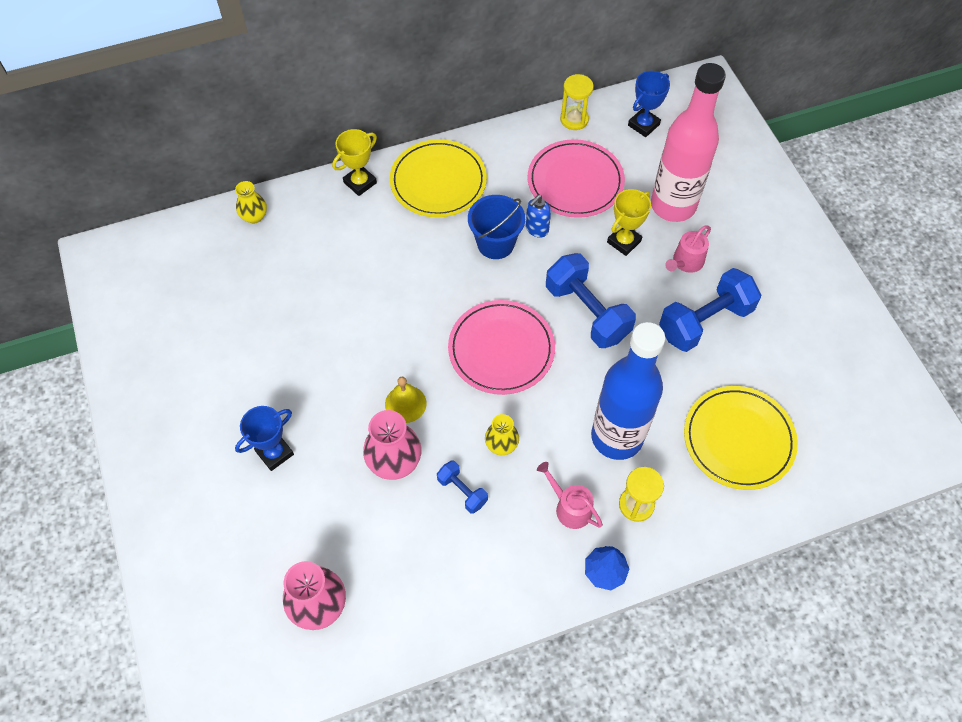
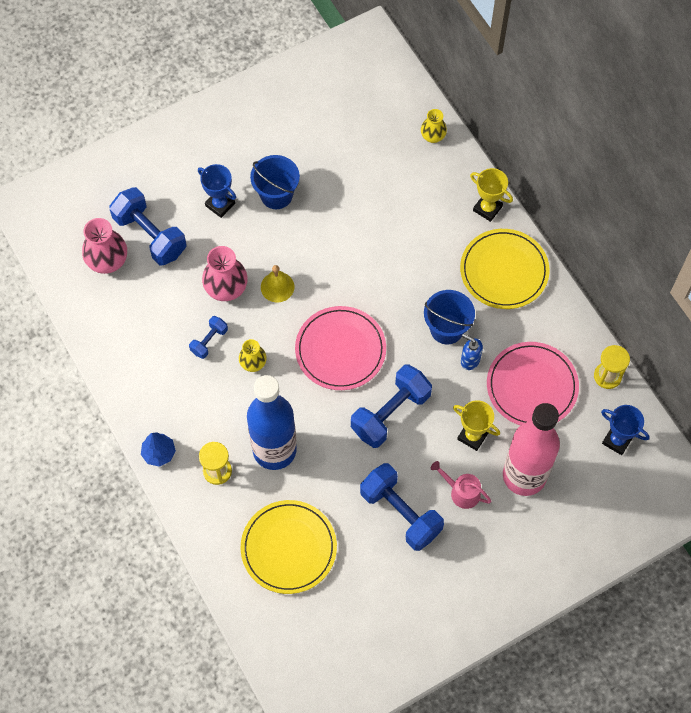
camera: 80 degrees right, 5 degrees up
pink watering can [537,462,603,529] -> none
none -> blue dumbbell [109,187,186,265]
none -> blue bucket [250,155,300,209]

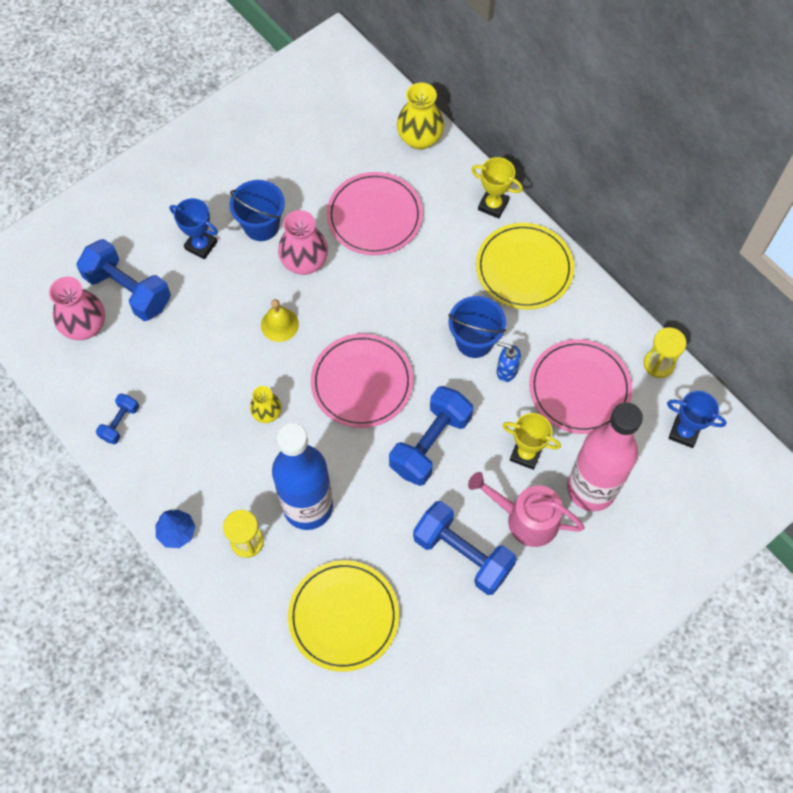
camera: 10 degrees left, 0 degrees up
blue dumbbell [189,316,228,359] -> blue dumbbell moved to [96,394,139,444]
pink vase [202,246,248,301] -> pink vase moved to [278,210,328,275]
yellow vase [421,109,447,143] -> yellow vase [397,83,444,150], size x1.65
pink watering can [431,461,492,509] -> pink watering can [468,472,585,547], size x1.54
none -> pink plate [326,172,423,255]

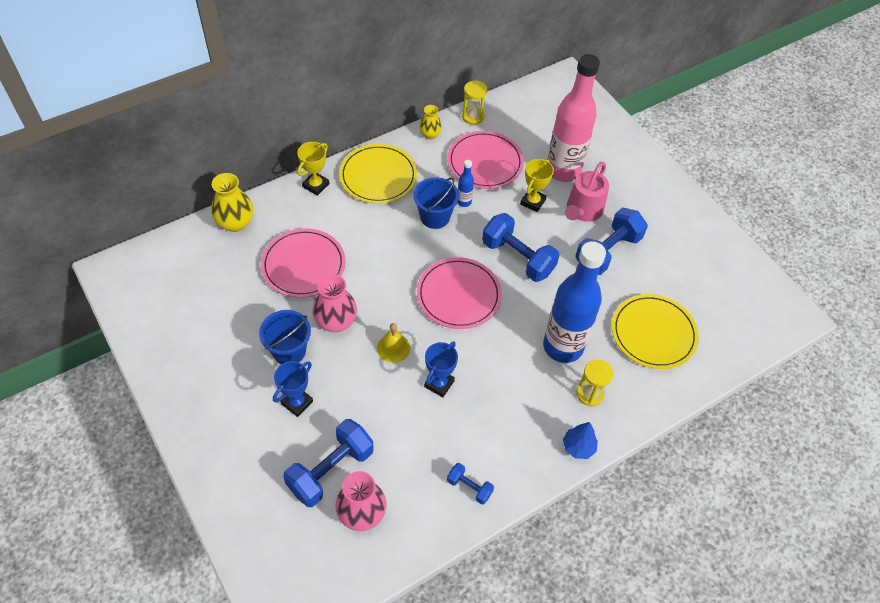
camera: 85 degrees left, 10 degrees down
yellow vase [250,386,282,423] -> yellow vase moved to [419,105,442,139]
blue soap dispenser [497,341,521,382] -> blue bottle [458,160,474,207]
blue trophy [667,391,727,448] -> blue trophy moved to [424,342,458,397]

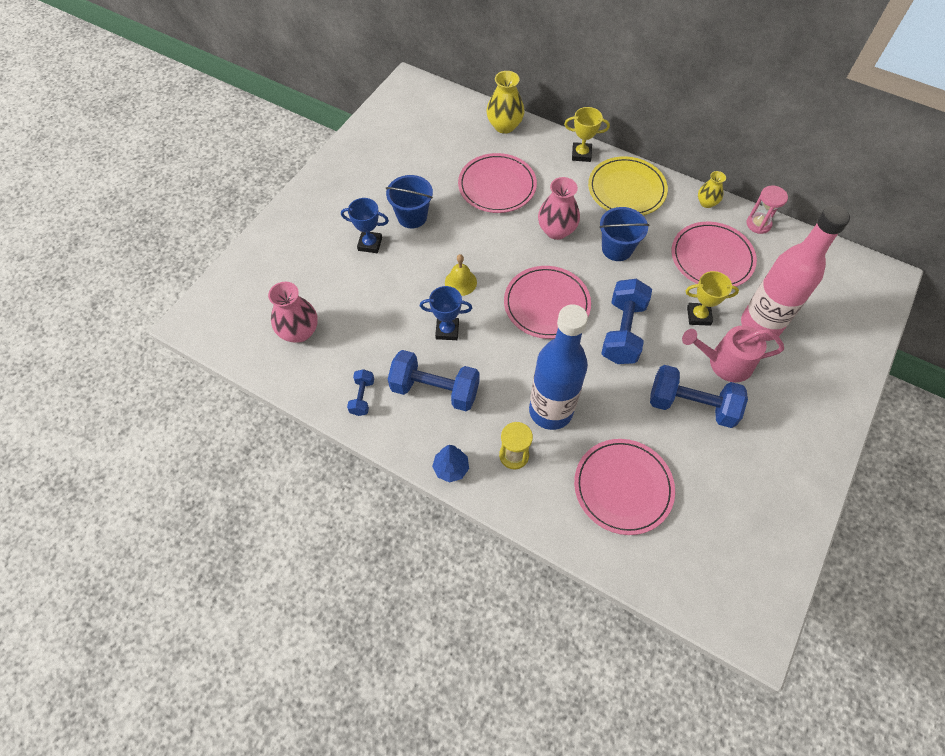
camera: 65 degrees right, 5 degrees up
blue dumbbell [283,419,374,507] -> blue dumbbell moved to [388,350,480,411]
pink vase [312,274,357,332] -> pink vase moved to [538,177,580,240]
blue bottle [458,160,474,207] -> none
yellow hourglass [462,80,487,125] -> pink hourglass [746,185,788,234]
yellow plate [612,294,699,369] -> pink plate [574,439,675,535]

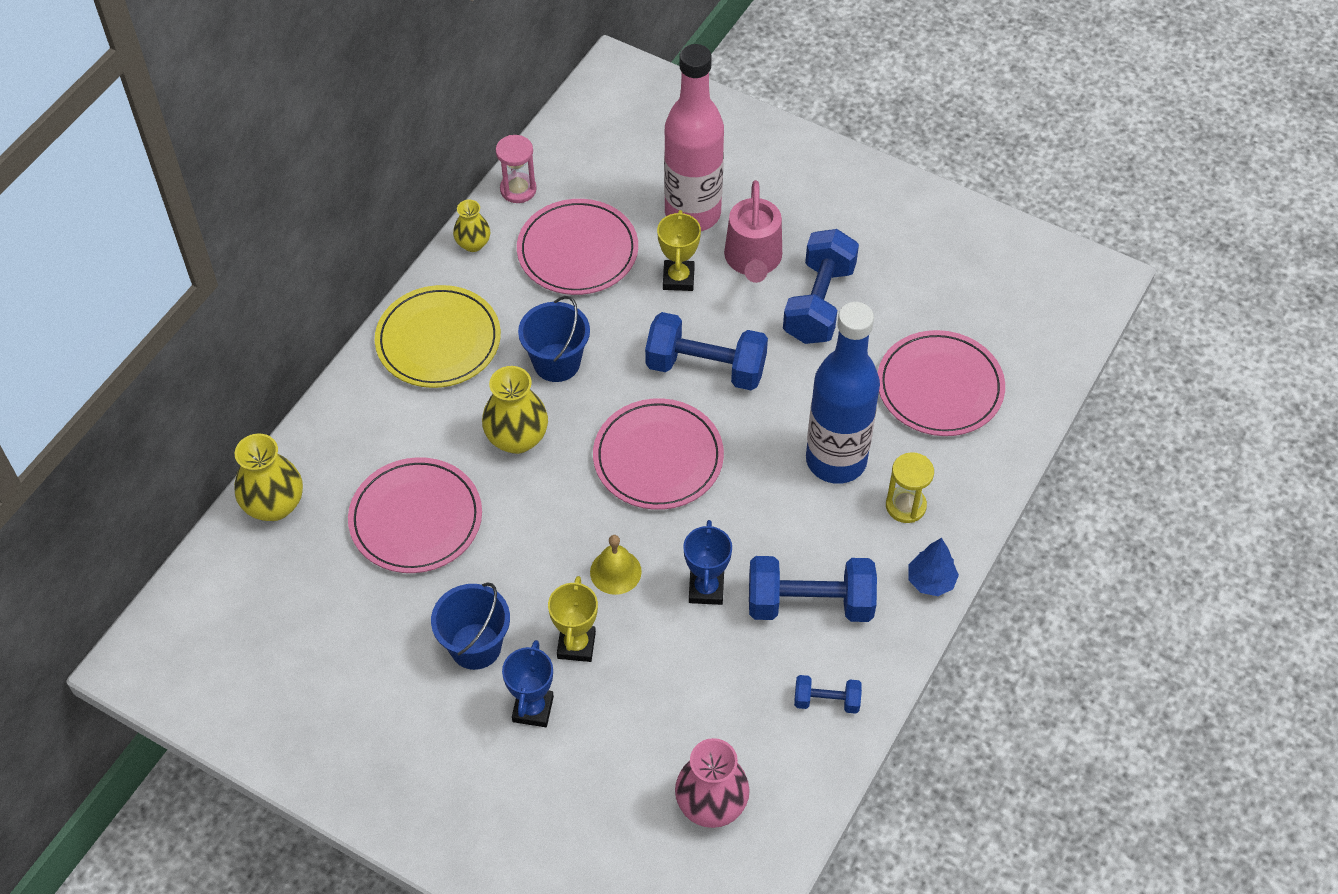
camera: 90 degrees left, 5 degrees down
blue dumbbell [388,350,480,411] -> blue dumbbell turned 75 degrees clockwise [749,556,877,622]
pink vase [538,177,580,240] -> yellow vase [482,366,548,454]
yellow trophy [564,107,610,162] -> yellow trophy moved to [548,576,598,662]

